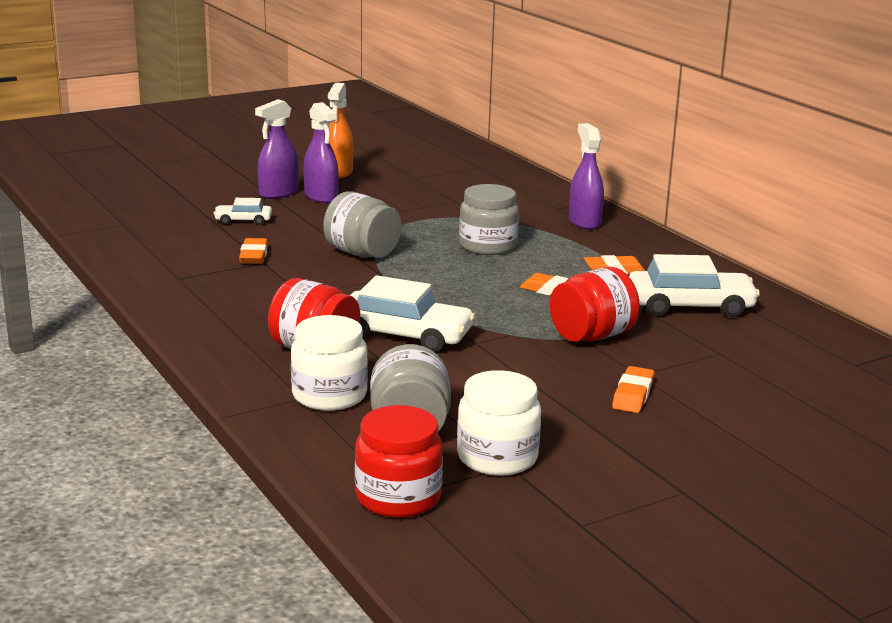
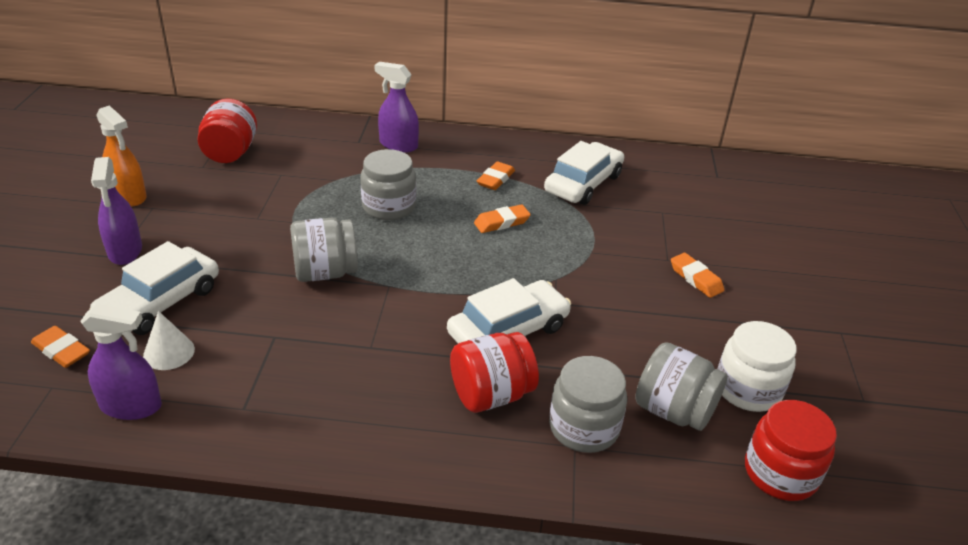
camera: 55 degrees left, 15 degrees up
white car [214,198,272,225] -> white car [90,241,219,335], size x1.94
orange eraser [239,238,268,264] -> orange eraser moved to [31,326,90,368]
white jar [291,315,368,411] -> grey jar [549,356,627,453]
purple spray bottle [303,102,339,203] -> purple spray bottle moved to [80,304,162,420]
red jar [550,267,640,342] -> red jar moved to [198,98,257,163]
none -> white cone [143,311,195,370]

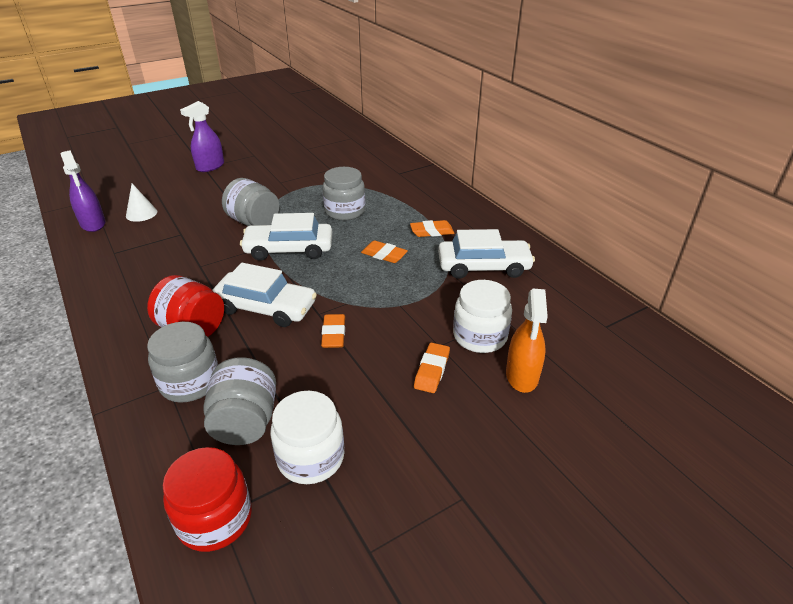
camera: 55 degrees right, 0 degrees up
orange eraser [31,326,90,368] -> orange eraser moved to [321,314,345,348]
white car [90,241,219,335] -> white car moved to [240,213,332,261]
orange spray bottle [96,105,147,206] -> orange spray bottle moved to [506,289,548,393]
red jar [198,98,257,163] -> none
purple spray bottle [374,62,419,153] -> none
none -> white jar [453,280,512,353]

